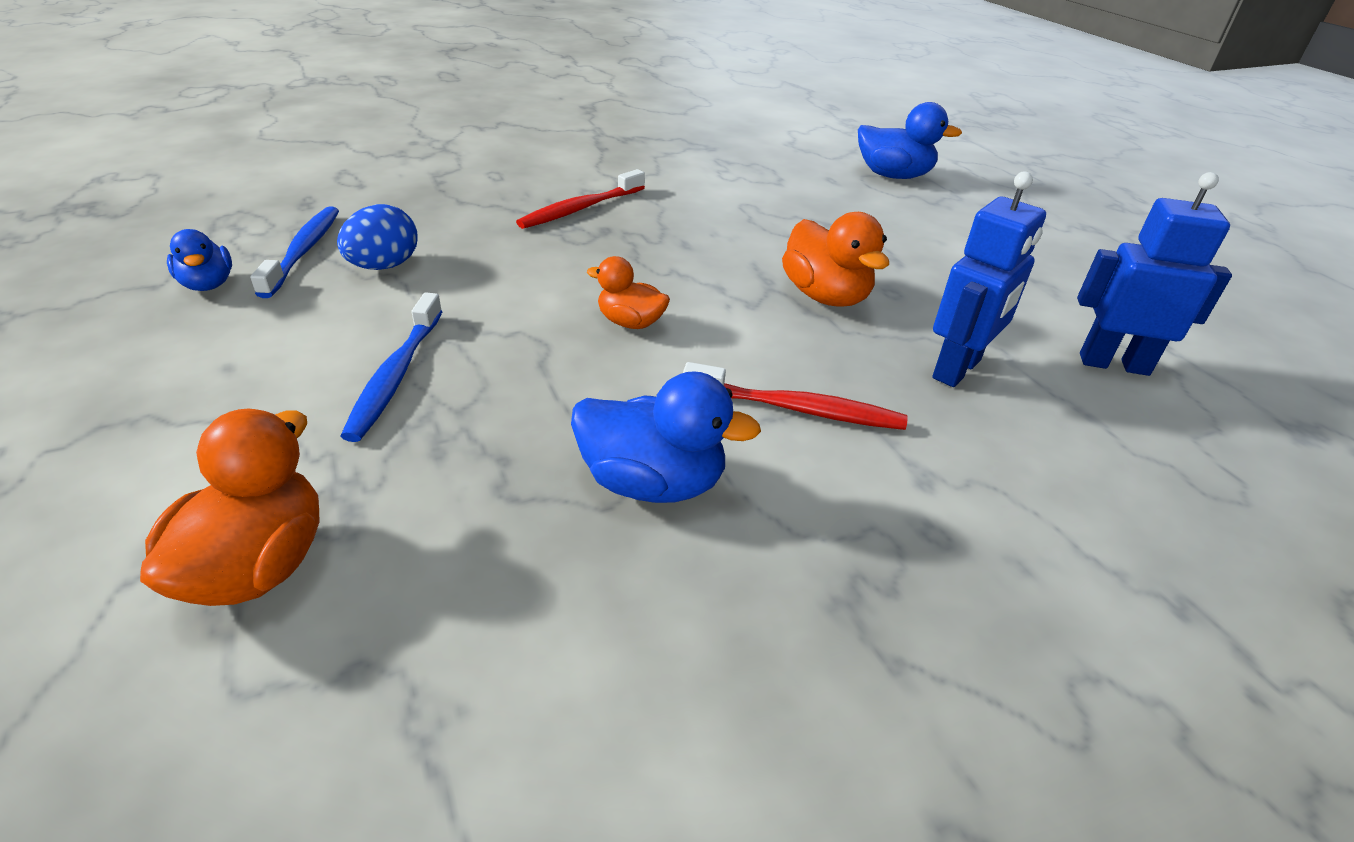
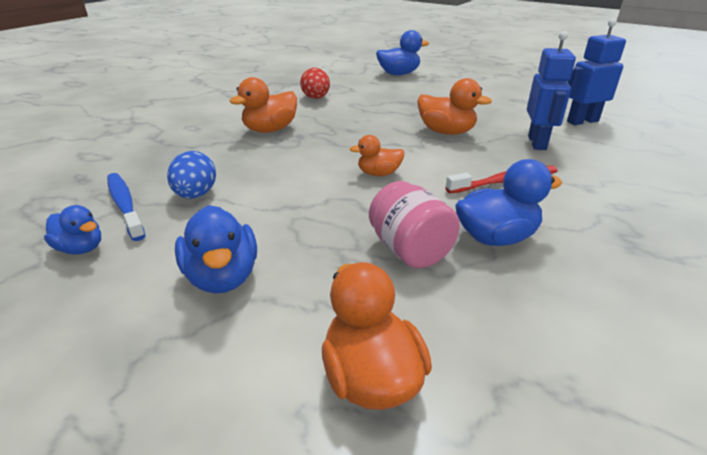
camera: 30 degrees left, 5 degrees down
blue toothbrush [340,292,443,442] -> none
red toothbrush [516,169,645,229] -> orange duck [230,77,297,133]
none -> blue duck [175,205,257,294]
none -> red egg [300,68,330,99]
none -> pink jar [369,181,460,268]

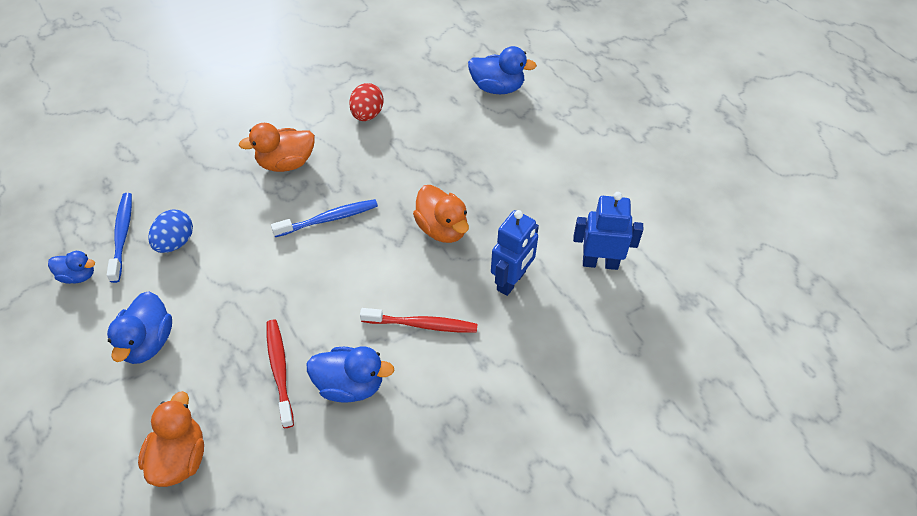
camera: 25 degrees right, 20 degrees up
blue duck [44,205,101,254] -> blue duck turned 45 degrees counterclockwise [48,251,95,284]
orange duck [350,135,404,176] -> none
pink jar [369,181,460,268] -> red toothbrush [267,320,294,428]
none -> blue toothbrush [271,199,378,237]

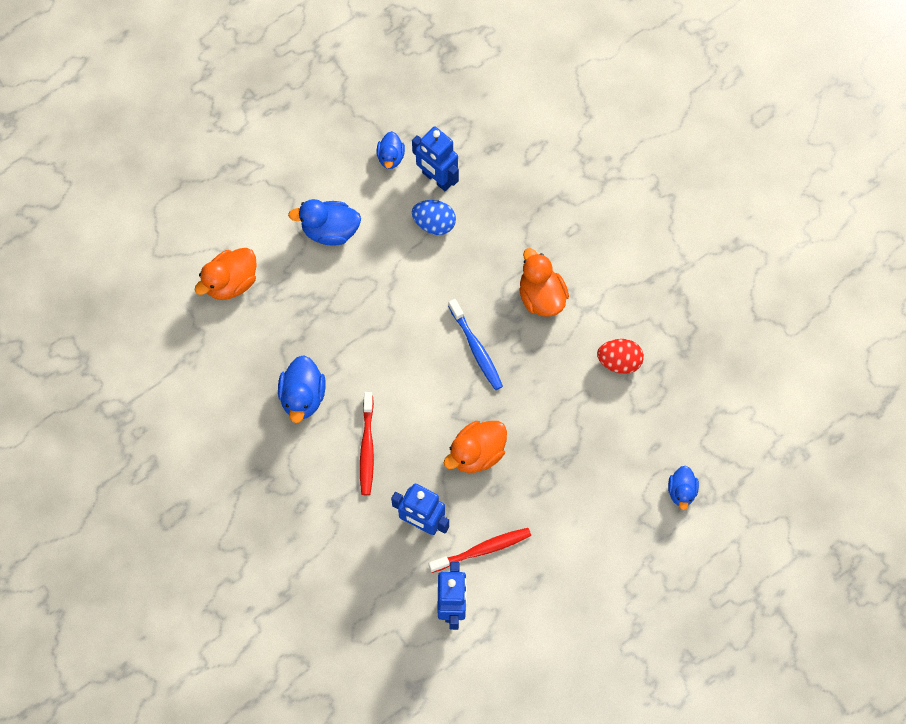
camera: 85 degrees right, 15 degrees up
blue toothbrush [107,193,132,283] -> blue robot [412,127,459,191]
orange duck [138,391,204,487] -> orange duck turned 135 degrees clockwise [194,248,257,300]
red toothbrush [267,320,294,428] -> red toothbrush moved to [429,528,531,573]
blue duck [468,46,537,94] -> blue duck [668,466,699,510], size x0.63

